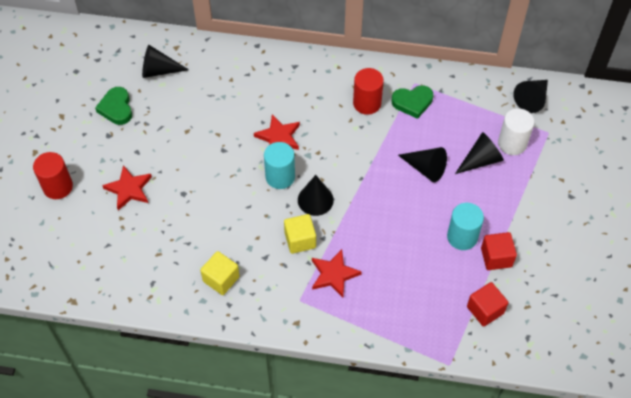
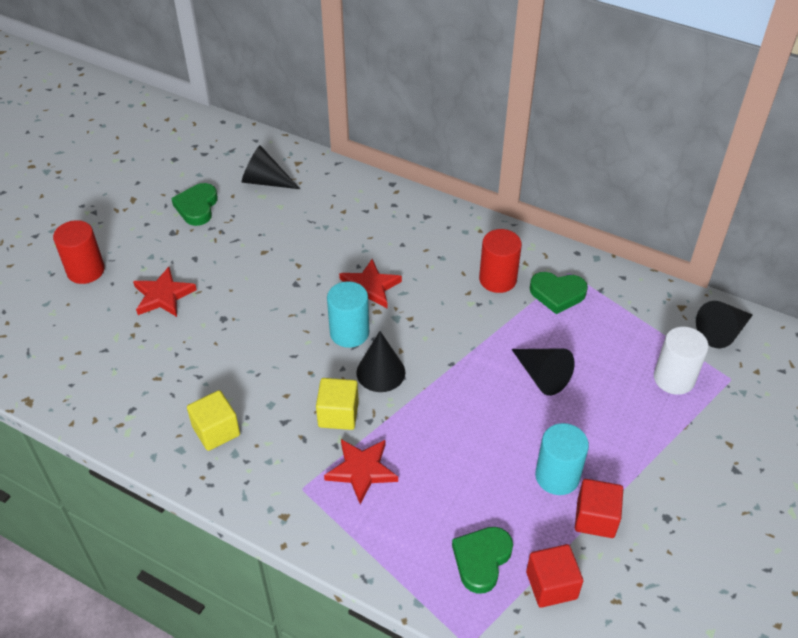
camera: 20 degrees right, 10 degrees down
black cone [455,132,504,174] -> none
none -> green heart [452,527,513,594]

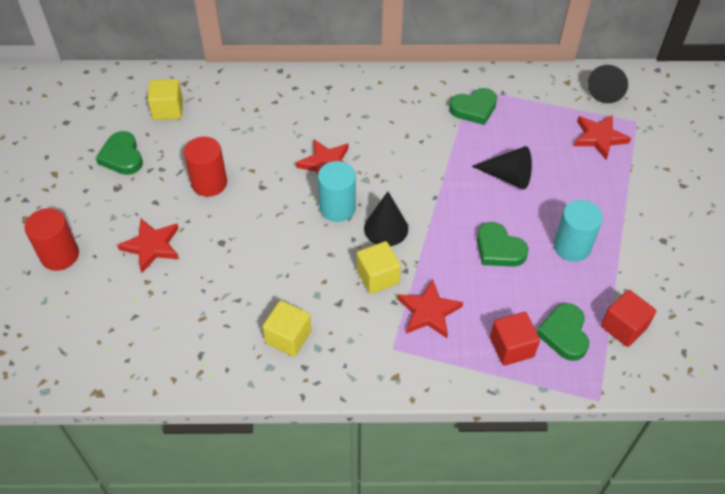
camera: 30 degrees left, 5 degrees up
black cone [242,145,300,189] -> yellow cube [148,79,183,120]
red cylinder [479,229,522,293] -> red cylinder moved to [184,137,227,197]
red cube [575,479,623,538] -> red cube moved to [490,312,540,366]
white cylinder [654,327,709,395] -> red star [574,115,631,160]
none -> green heart [477,222,529,267]

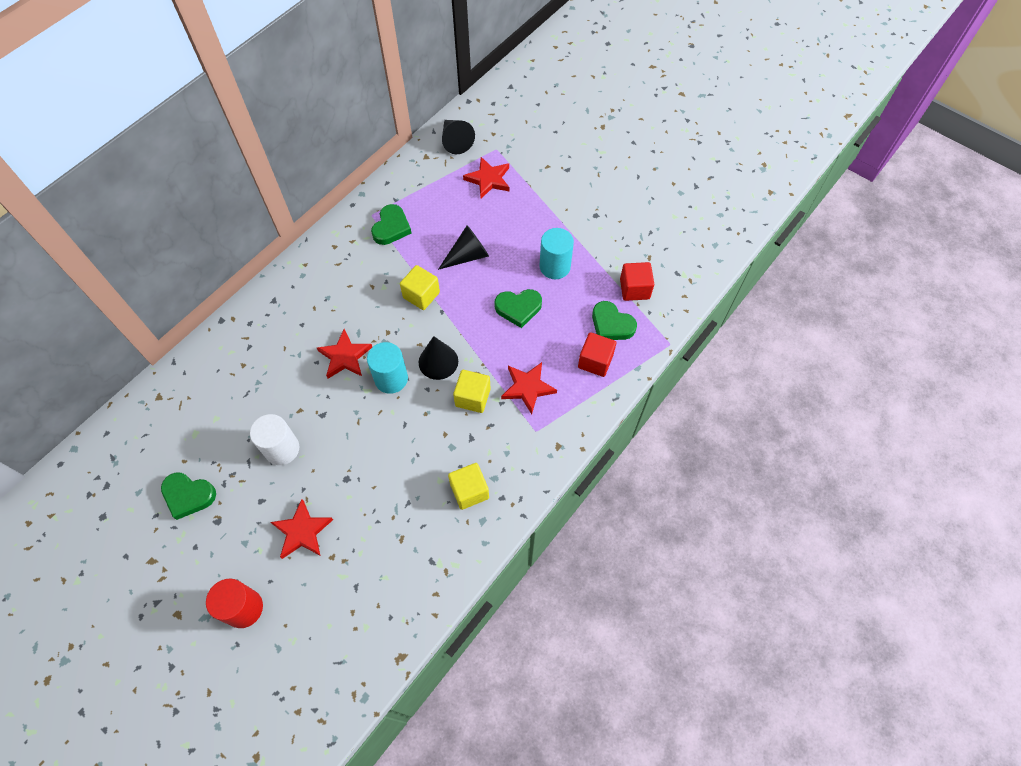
camera: 50 degrees left, 10 degrees up
yellow cube [148,79,183,120] -> yellow cube moved to [400,265,440,310]
red cylinder [184,137,227,197] -> white cylinder [250,414,299,465]

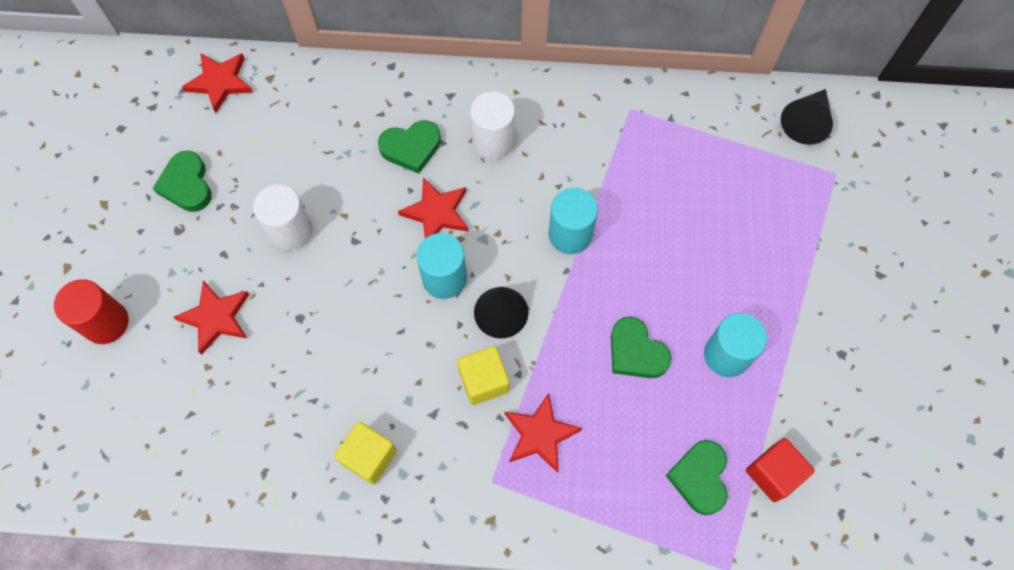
camera: 55 degrees right, 5 degrees up
green heart [371,204,412,245] -> green heart moved to [378,120,441,174]
yellow cube [400,265,440,310] -> turquoise cylinder [549,188,598,254]
black cone [438,225,489,270] -> none
red star [463,157,509,198] -> red star moved to [182,53,253,113]
red cube [578,332,616,377] -> none
none -> white cylinder [470,91,515,160]

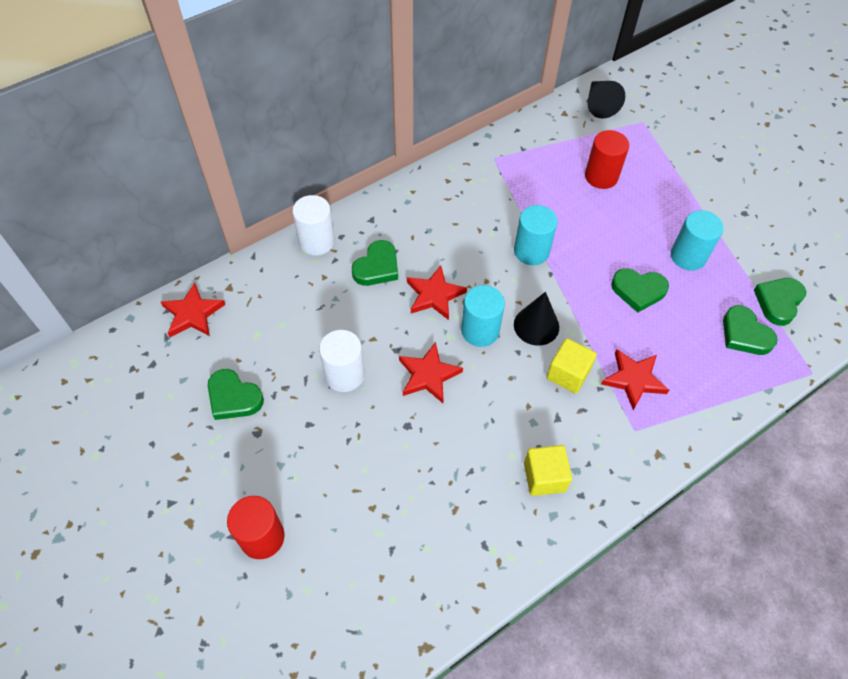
camera: 40 degrees left, 10 degrees down
red star [174,280,249,355] -> red star moved to [399,342,463,403]
white cylinder [470,91,515,160] -> white cylinder moved to [292,195,335,255]
red cube [746,438,815,502] -> green heart [754,278,806,326]
none -> red cylinder [585,130,629,189]

